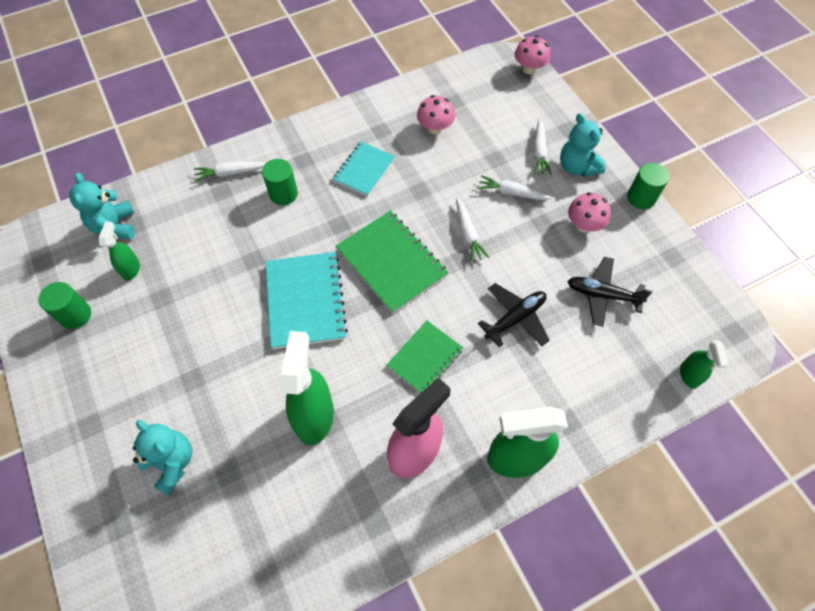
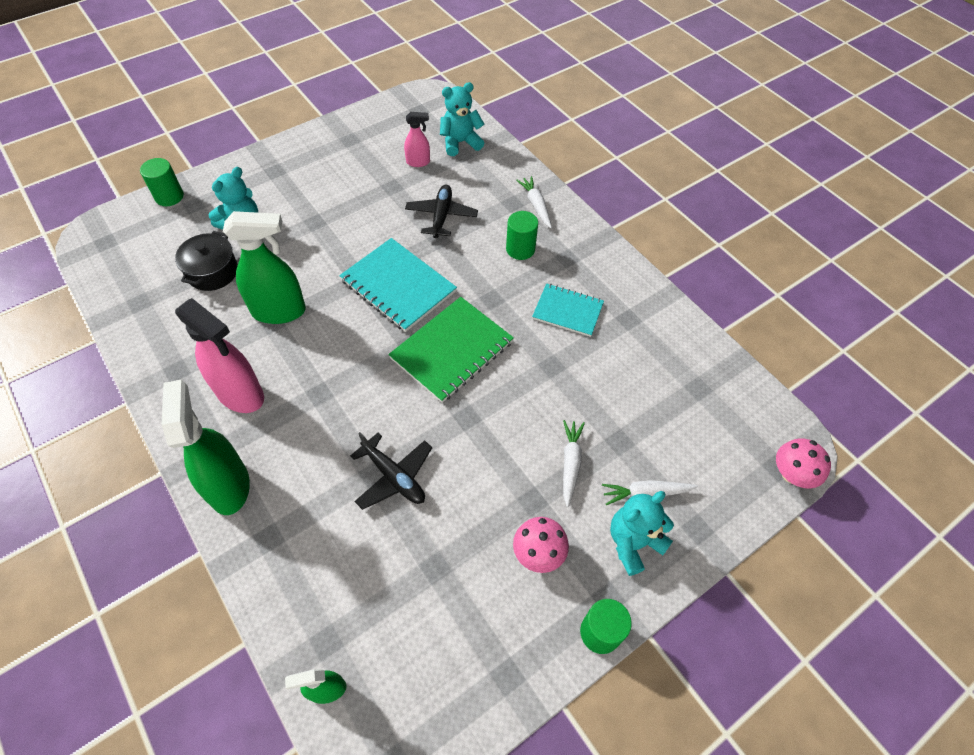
camera: 80 degrees right, 5 degrees down
green cylinder [38,282,91,329] -> green cylinder moved to [140,158,184,206]
green spray bottle [99,222,140,281] -> pink spray bottle [404,112,430,167]
turquoise notebook [266,252,348,349] -> turquoise notebook turned 60 degrees clockwise [339,238,457,332]
green notebook [387,320,463,393] -> none
pink mushroom [417,95,455,134] -> none
white carrot [456,198,490,262] -> none
black plane [567,257,653,327] -> black plane moved to [405,184,478,238]
none -> black pot [175,231,238,291]

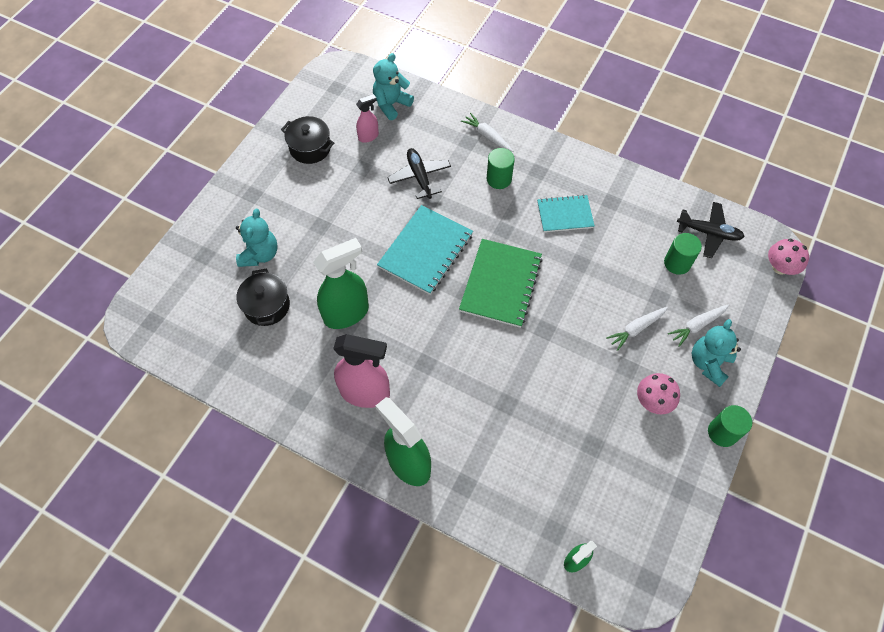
camera: 25 degrees left, 5 degrees up
green cylinder [140,158,184,206] -> green cylinder moved to [664,233,702,275]
turquoise notebook [339,238,457,332] -> turquoise notebook turned 75 degrees counterclockwise [377,205,473,295]
black plane [350,432,432,510] -> black plane moved to [677,202,744,258]
white carrot [563,420,585,507] -> white carrot turned 105 degrees counterclockwise [606,307,668,351]
none -> black pot [281,116,334,164]

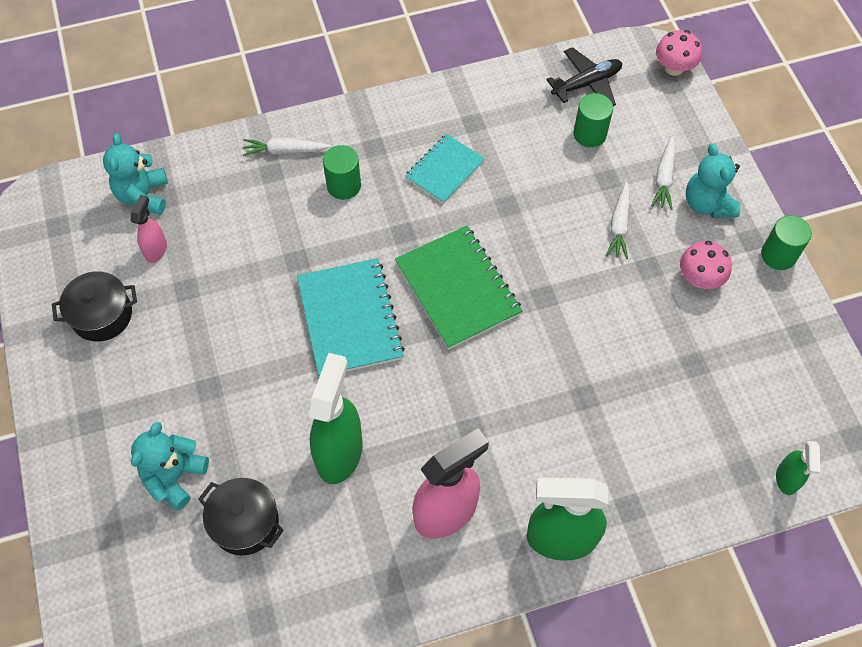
camera: 45 degrees left, 0 degrees up
turquoise teddy bear [236,209,278,267] -> turquoise teddy bear turned 120 degrees counterclockwise [131,422,209,510]
black plane [387,148,451,199] -> none

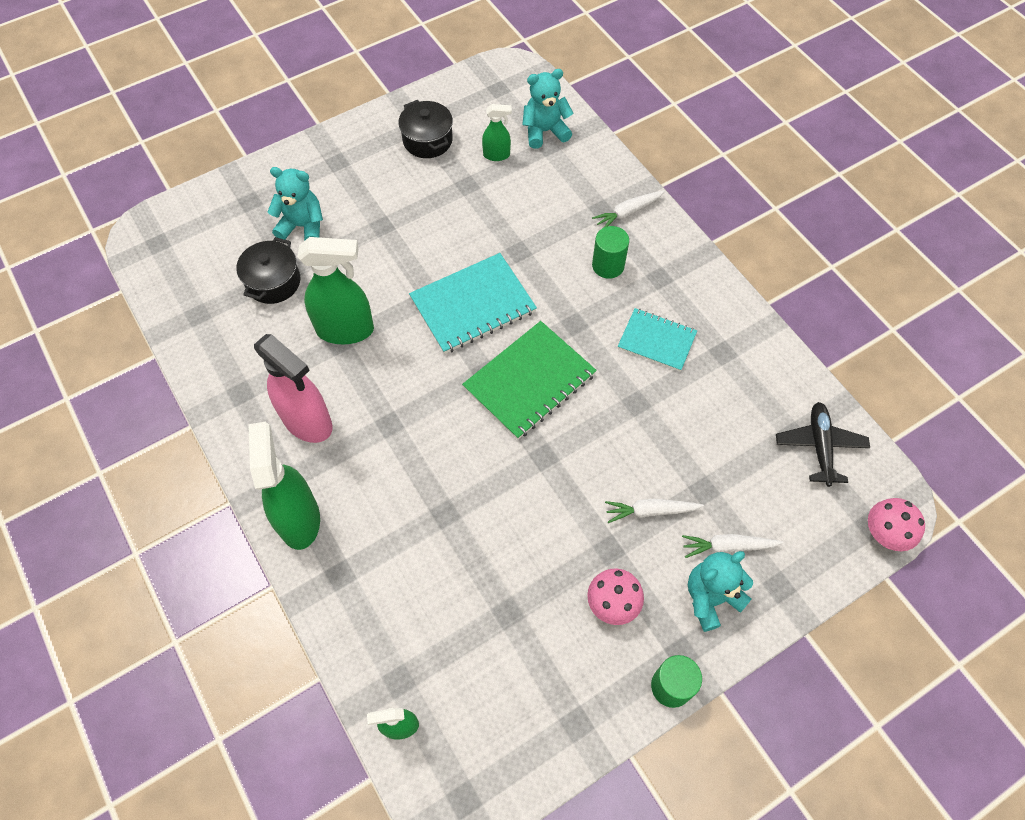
camera: 75 degrees right, 0 degrees up
pink spray bottle [131,195,167,263] -> green spray bottle [482,104,512,161]
white carrot [243,137,331,156] -> white carrot turned 105 degrees counterclockwise [592,190,665,227]
black plane [546,47,622,106] -> black plane turned 135 degrees counterclockwise [776,402,870,487]
green cylinder [573,93,613,147] -> none

